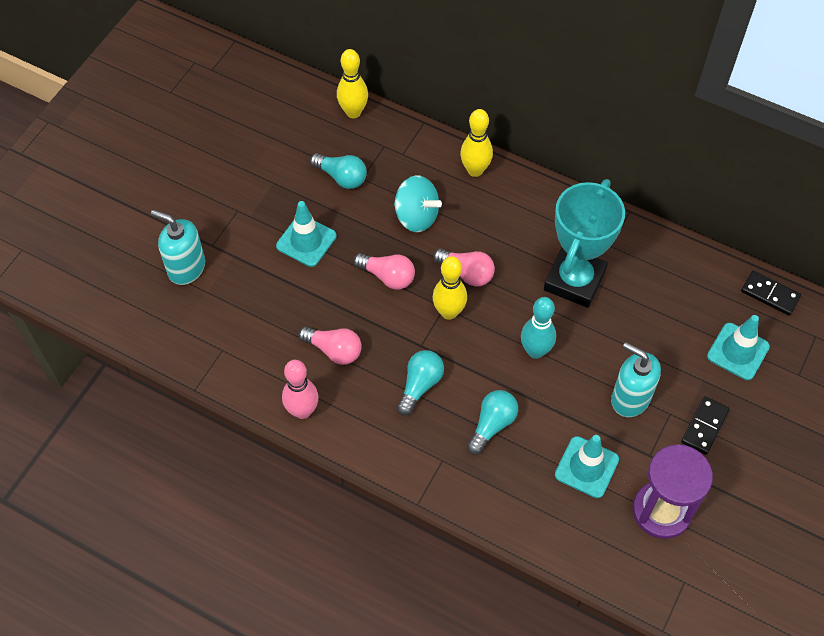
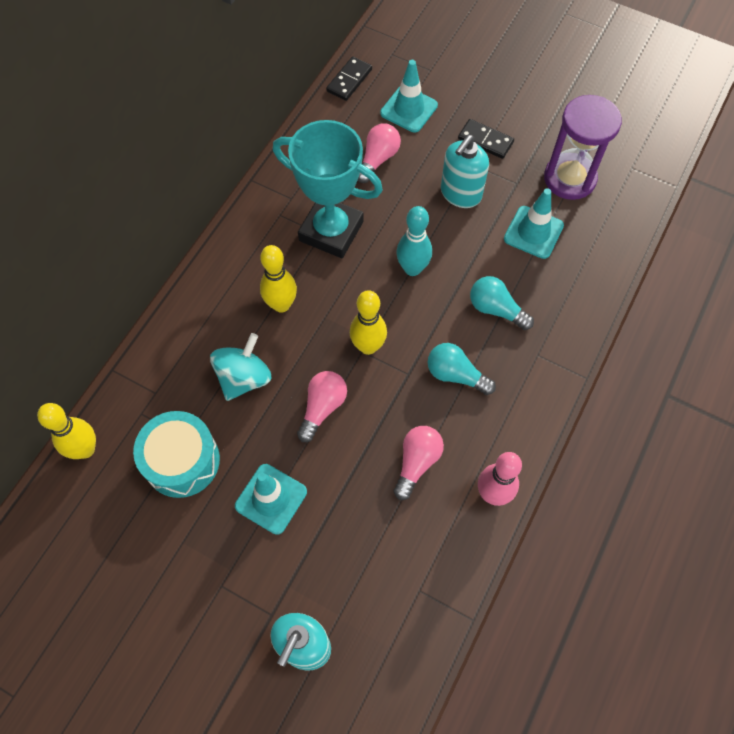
camera: 90 degrees left, 5 degrees up
turquoise light bulb [310,153,367,189] -> turquoise drum [133,411,220,498]
pink light bulb [433,248,495,286] -> pink light bulb moved to [358,123,401,183]
yellow bowling pin [460,109,493,177] -> yellow bowling pin moved to [260,245,297,313]

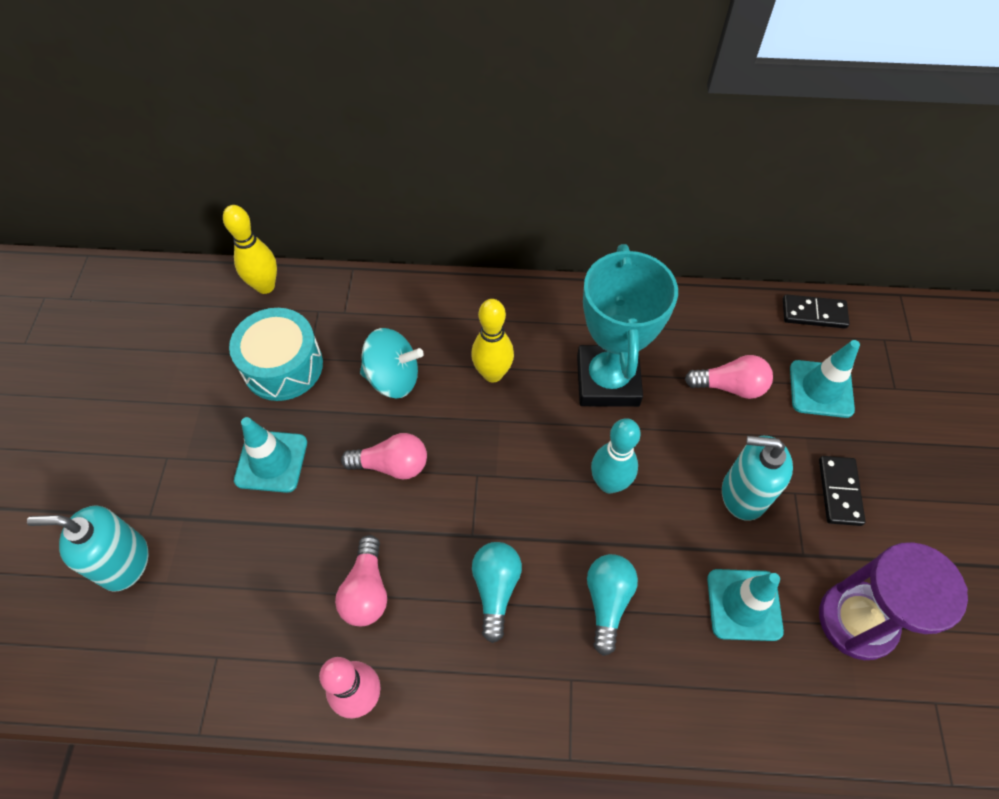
camera: 65 degrees right, 5 degrees down
yellow bowling pin [350,290,387,355] -> none
pink light bulb [394,426,444,500] -> pink light bulb turned 90 degrees clockwise [335,535,387,626]

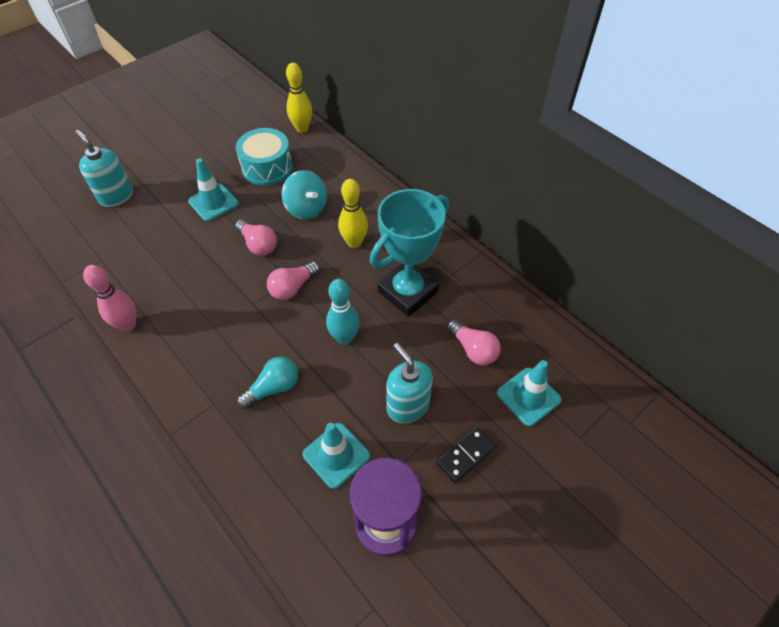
camera: 45 degrees right, 5 degrees down
pink light bulb [335,535,387,626] -> pink light bulb moved to [267,262,320,300]
turquoise light bulb [472,542,522,643] -> none
black domino [783,294,850,328] -> none

